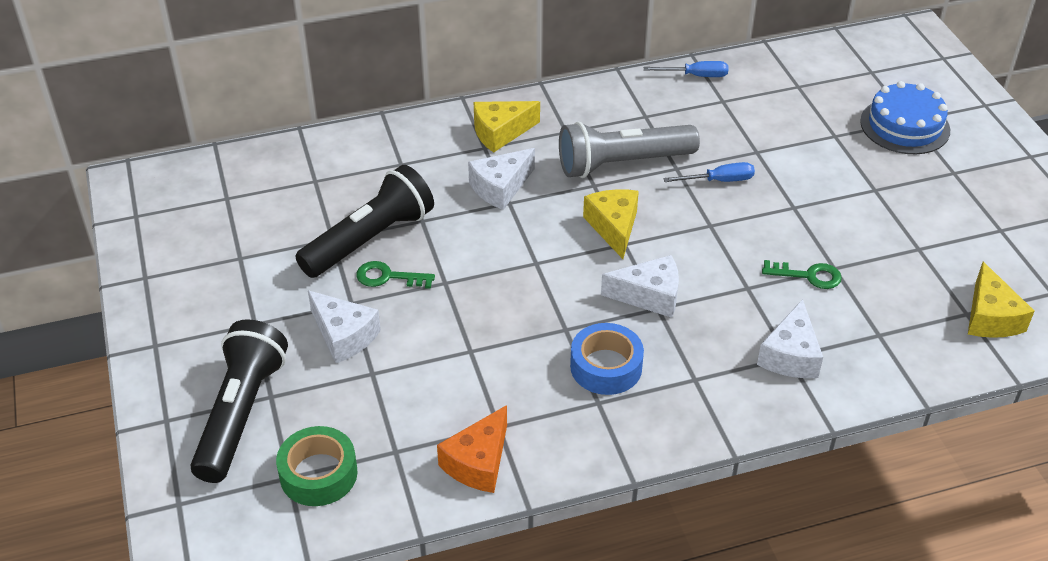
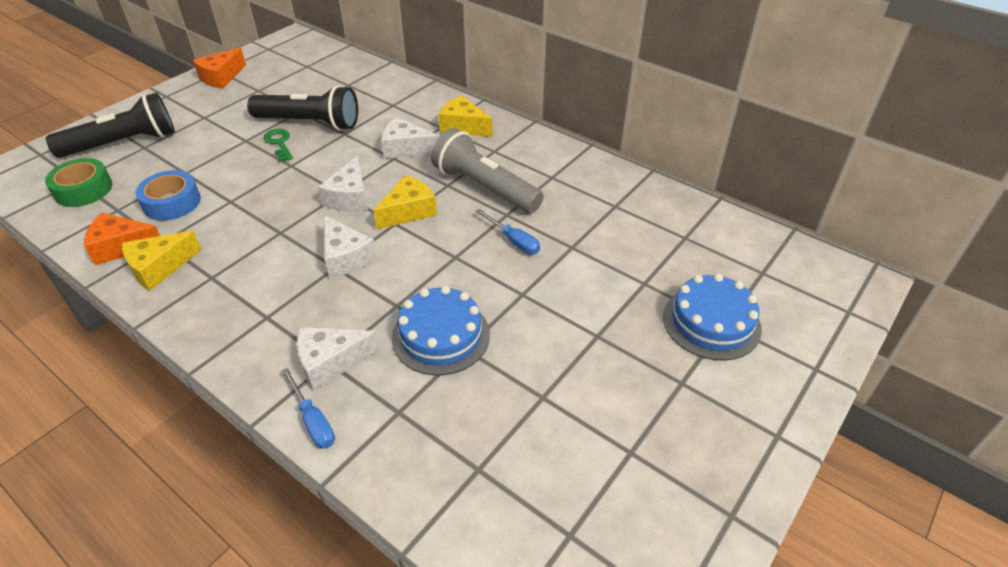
camera: 55 degrees right, 0 degrees up
white cheese [308,290,381,363] -> white cheese moved to [318,156,368,211]
blue tape [570,323,644,395] -> blue tape moved to [135,170,201,221]
blue screwdriver [644,61,728,77] -> blue screwdriver moved to [282,368,335,449]
green key [762,260,842,289] -> blue cake [392,286,490,375]
yellow cheese [968,262,1035,338] -> yellow cheese moved to [122,231,202,291]
none -> orange cheese [193,48,246,89]

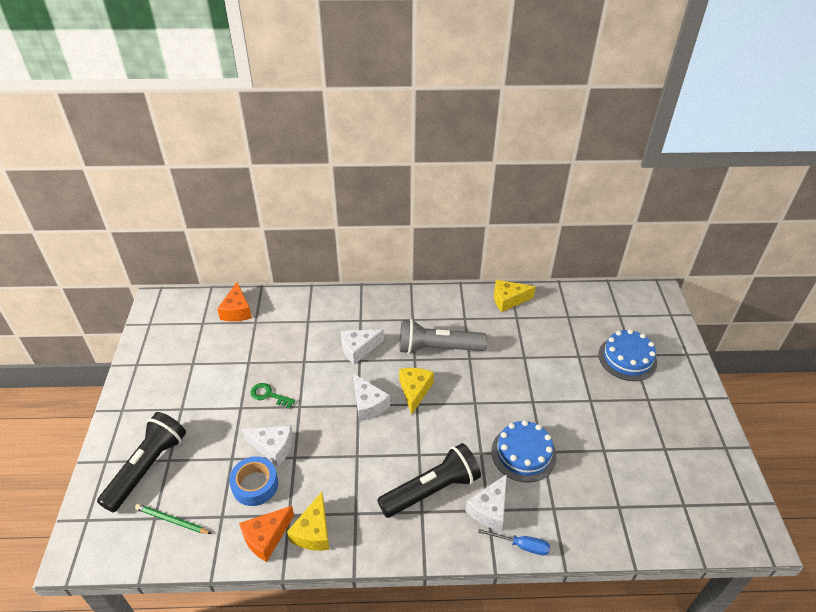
camera: 40 degrees left, 0 degrees up
green tape [45,158,113,207] -> green pencil [135,504,211,534]
orange cheese [193,48,246,89] -> orange cheese moved to [217,282,252,321]
black flashlight [247,85,358,131] -> black flashlight moved to [377,443,481,518]
white cheese [324,215,377,278] -> white cheese moved to [242,425,293,467]
yellow cheese [438,95,492,137] -> yellow cheese moved to [494,280,536,312]
blue screwdriver [475,209,540,254] -> none

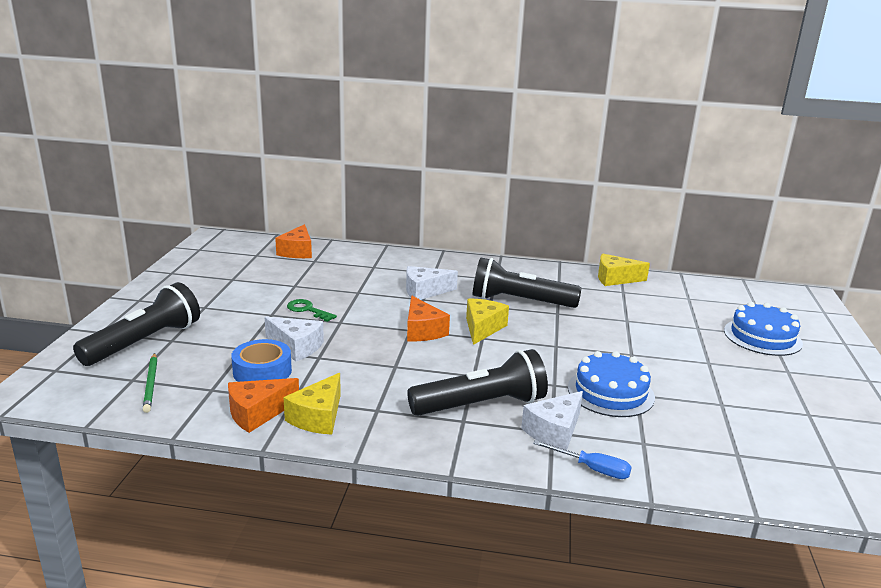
camera: 10 degrees right, 20 degrees down
green pencil [135,504,211,534] -> green pencil turned 135 degrees counterclockwise [143,353,157,413]
white cheese [353,374,390,421] -> orange cheese [407,296,450,341]
grey flashlight [399,319,487,354] -> black flashlight [473,257,581,308]

